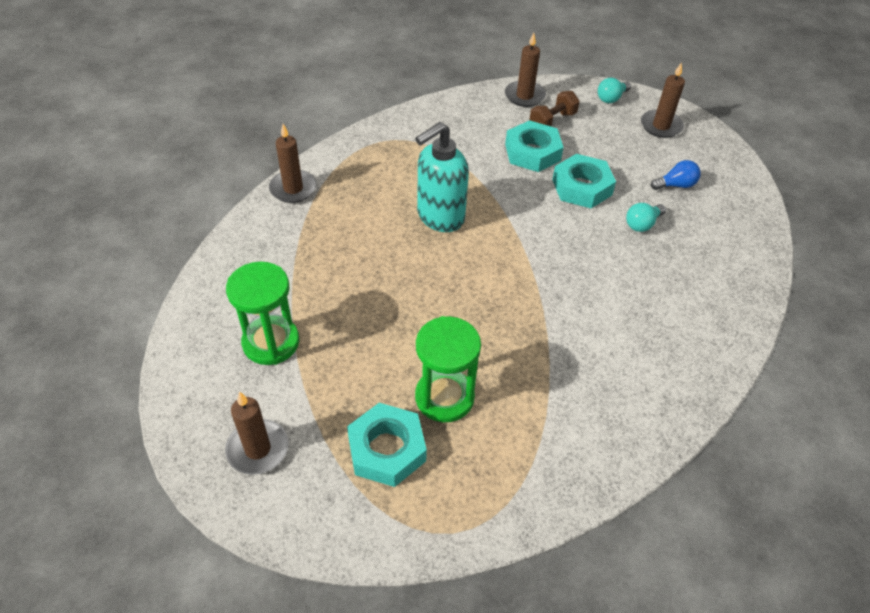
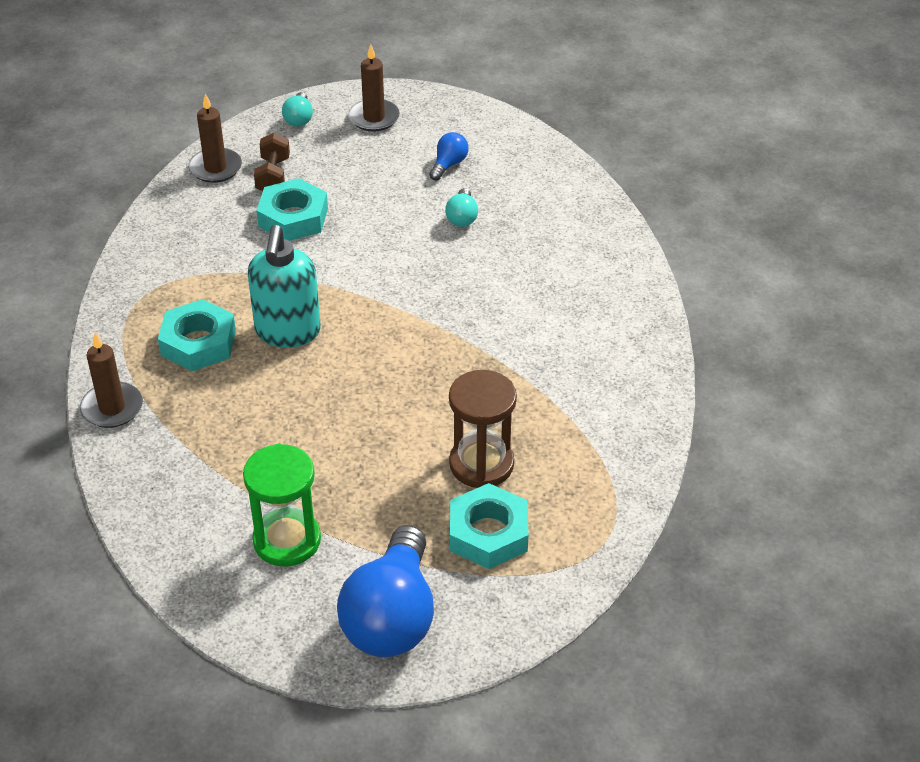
camera: 45 degrees left, 5 degrees down
brown candle [225,391,289,475] -> blue light bulb [337,525,434,657]
green hourglass [415,316,481,422] -> brown hourglass [449,370,517,488]
turquoise nut [552,154,616,209] -> turquoise nut moved to [158,299,236,371]

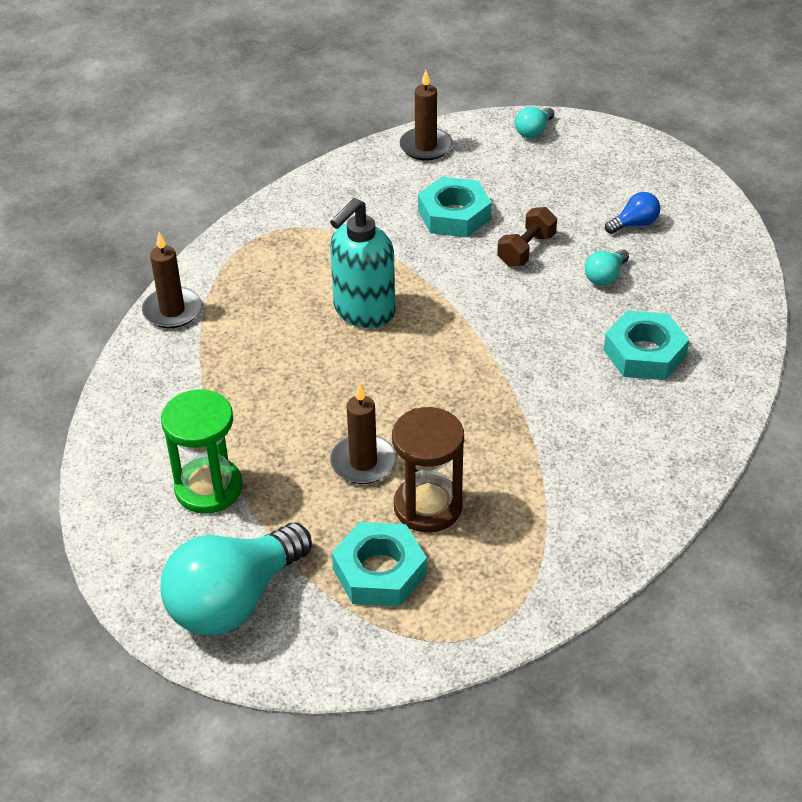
camera: 35 degrees right, 0 degrees up
turquoise nut [158,299,236,371] -> turquoise nut moved to [604,311,689,380]
brown dumbbell [254,133,290,191] -> brown dumbbell moved to [497,207,557,267]
blue light bulb [337,525,434,657] -> turquoise light bulb [161,523,312,636]
brown candle [348,44,400,132] -> brown candle moved to [330,383,396,484]

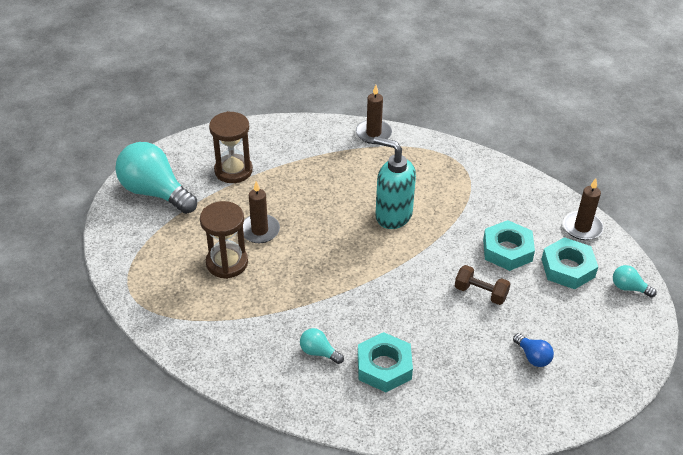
camera: 80 degrees right, 0 degrees up
green hourglass [161,389,242,514] -> brown hourglass [209,111,253,183]
turquoise nut [332,522,427,607] -> turquoise nut moved to [542,237,598,289]
turquoise light bulb [585,249,629,286] -> turquoise light bulb moved to [300,328,344,364]

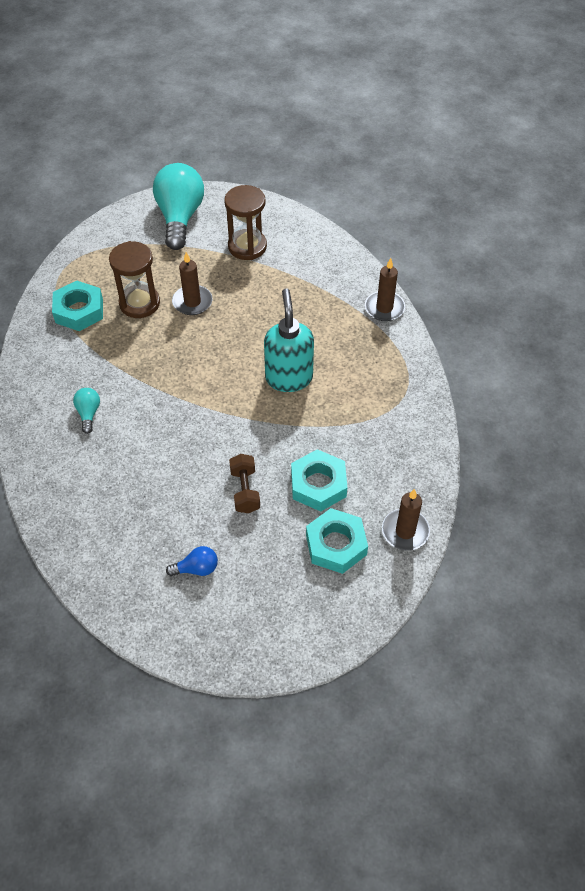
camera: 55 degrees right, 10 degrees up
turquoise nut [358,332,413,392] -> turquoise nut moved to [52,280,103,331]
blue light bulb [513,333,554,367] -> blue light bulb turned 120 degrees counterclockwise [166,546,218,576]
turquoise light bulb [613,265,657,298] -> none

